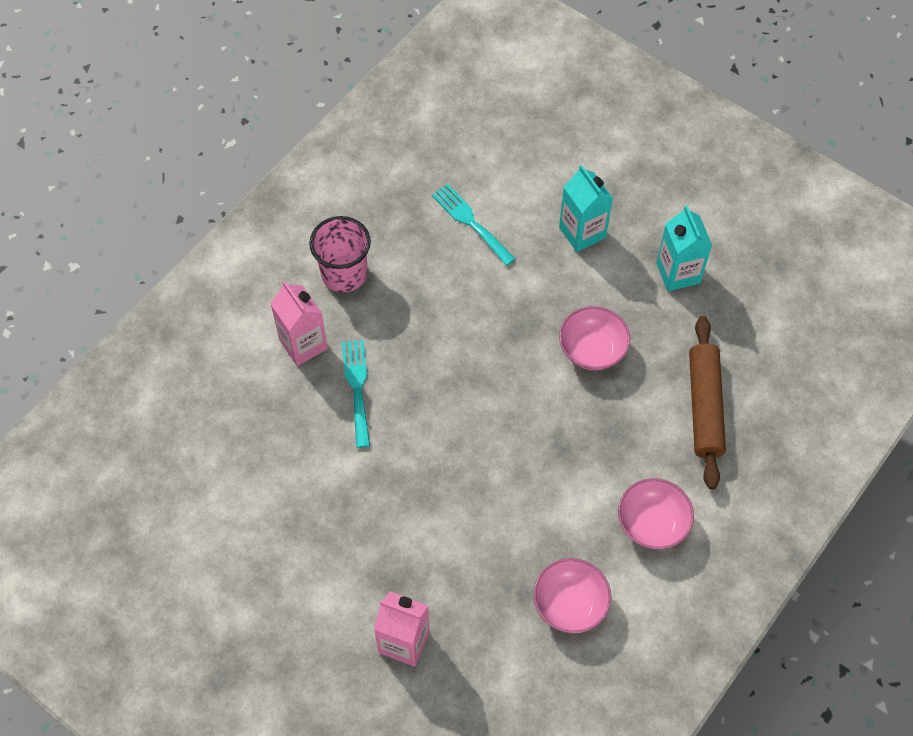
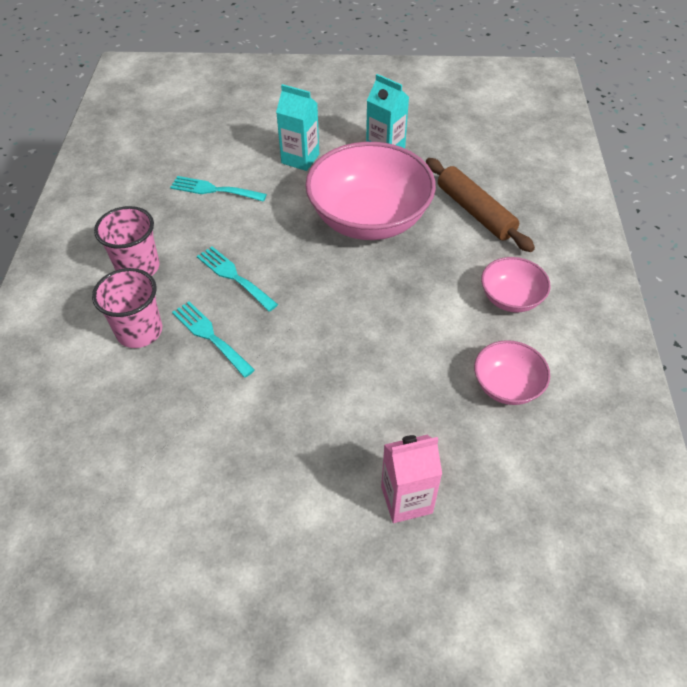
camera: 35 degrees left, 10 degrees down
pink carton [270,281,328,366] -> pink cup [92,268,162,348]
pink bowl [559,306,630,370] -> pink bowl [305,142,436,240], size x2.04
none -> turquoise fork [197,246,278,312]

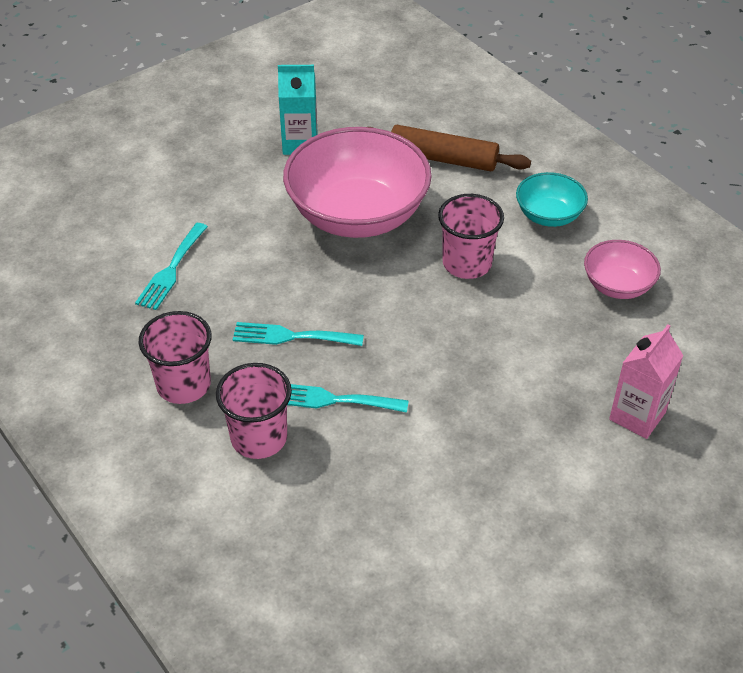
camera: 40 degrees left, 5 degrees down
turquoise fork [170,176,267,202] -> turquoise fork turned 45 degrees counterclockwise [135,223,208,310]
turquoise carton [276,84,319,171] -> none
pink bowl [481,257,551,313] -> turquoise bowl [516,172,588,227]
none -> pink cup [438,194,504,279]

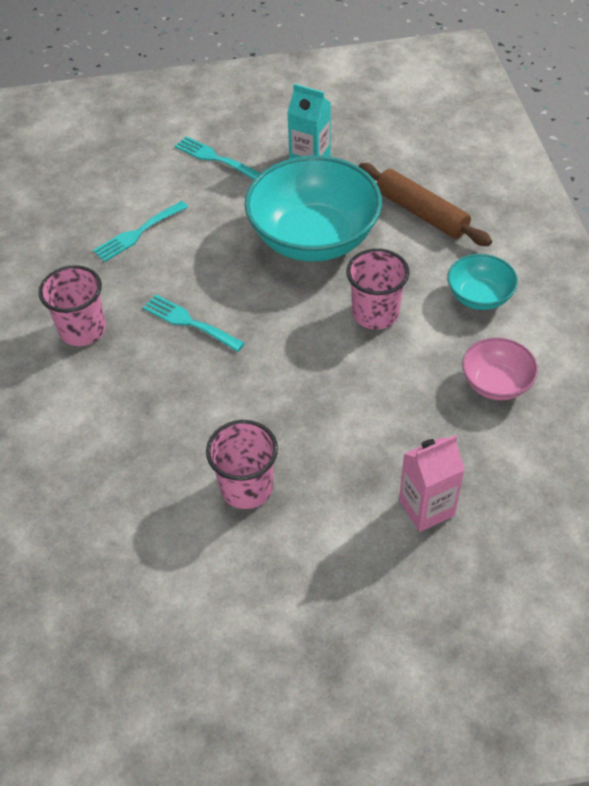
camera: 30 degrees right, 5 degrees up
pink cup [216,363,292,459] -> pink cup moved to [206,420,278,509]
pink bowl [283,127,432,238] -> turquoise bowl [245,156,382,261]
turquoise fork [288,384,409,413] -> turquoise fork moved to [174,136,261,180]

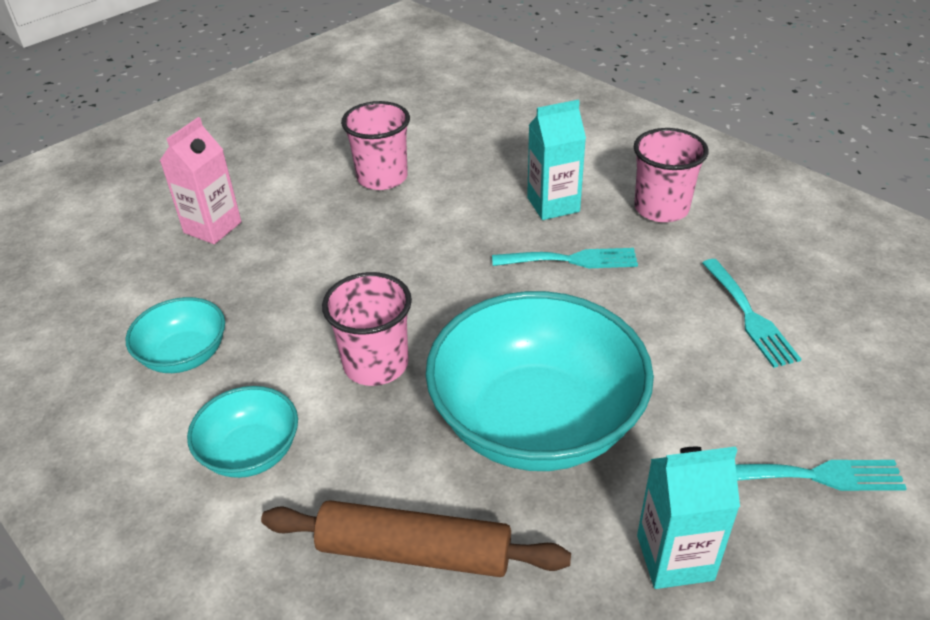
camera: 145 degrees right, 10 degrees down
turquoise fork [93,201,188,262] -> turquoise fork turned 150 degrees clockwise [702,259,801,368]
pink bowl [462,338,538,400] -> turquoise bowl [125,297,225,373]
none -> turquoise carton [527,100,586,220]

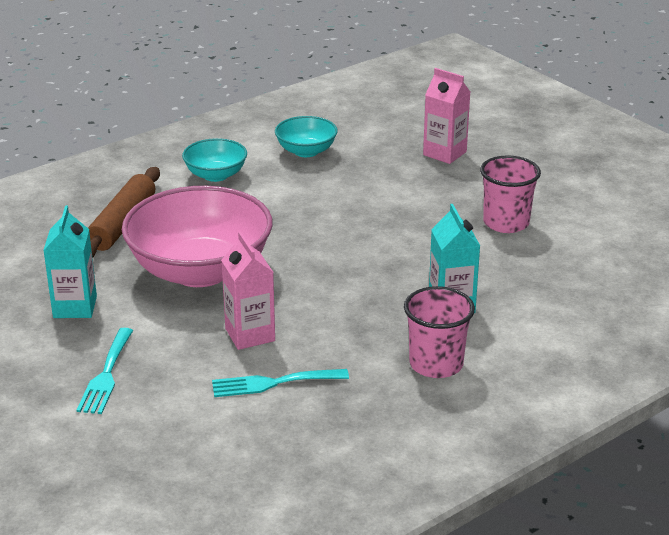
camera: 95 degrees right, 10 degrees down
pink cup [322,272,412,386] -> none
turquoise bowl [425,291,654,471] -> pink bowl [122,186,272,287]
turquoise fork [492,248,638,268] -> none
none -> pink carton [221,232,275,350]

